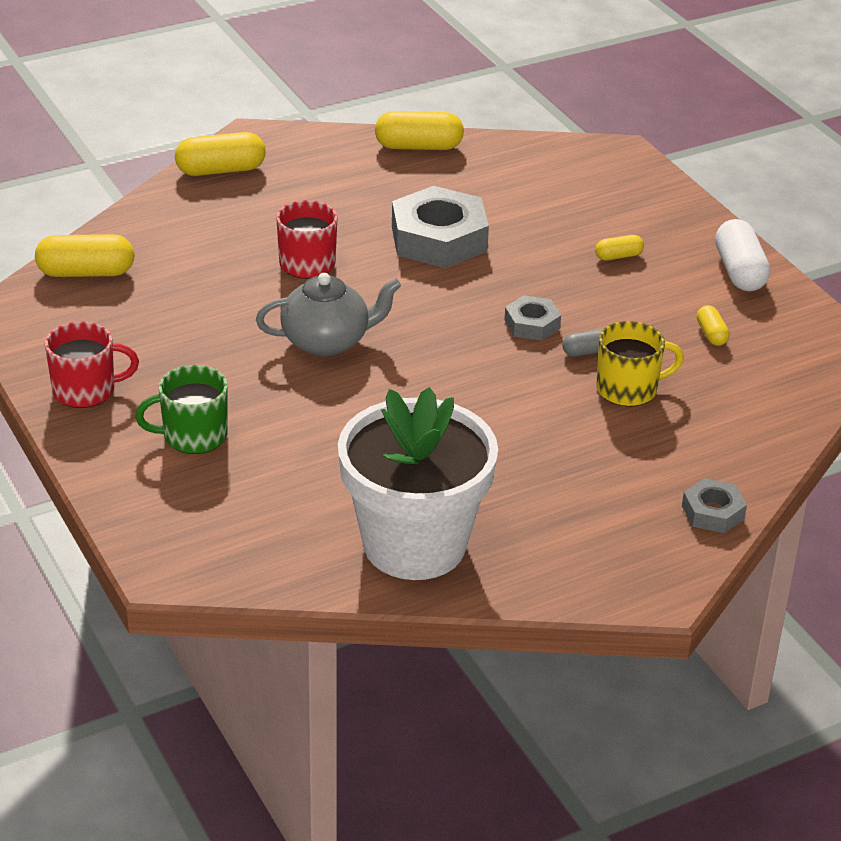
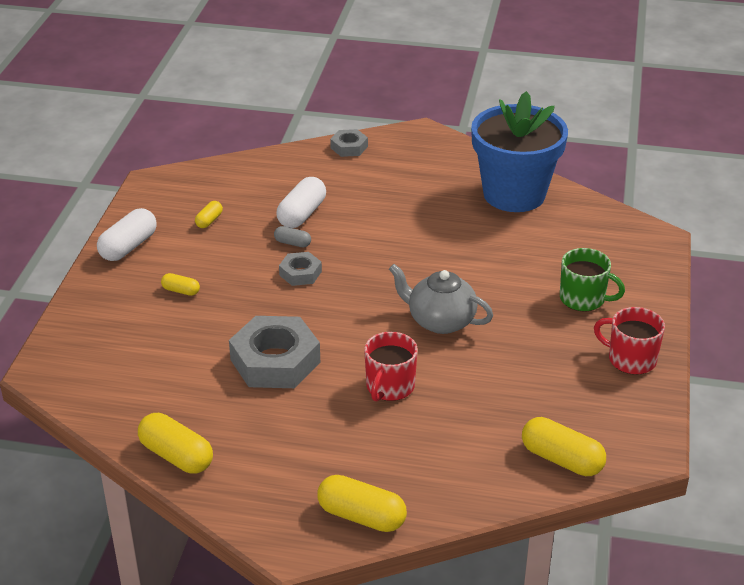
camera: 140 degrees left, 0 degrees up
white flower pot [338,387,498,580] -> blue flower pot [471,91,568,212]
yellow mug [596,321,684,407] -> white capsule [276,177,326,228]

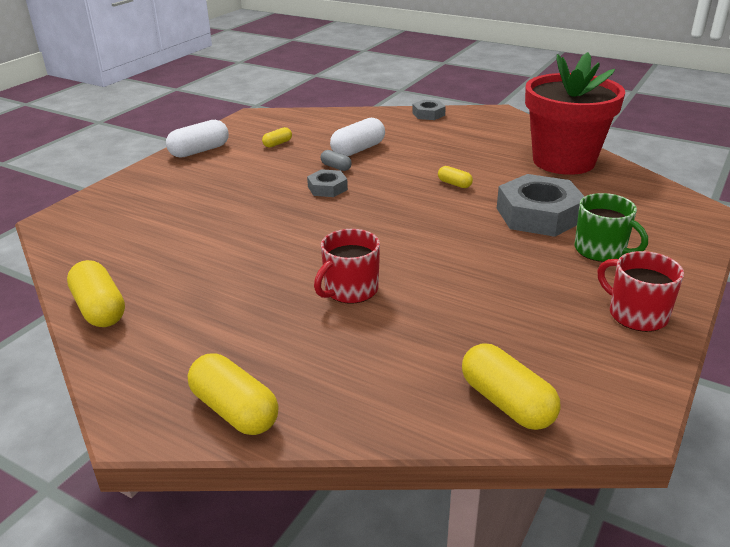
camera: 20 degrees right, 5 degrees down
yellow capsule [161,273,200,296] -> yellow capsule moved to [438,166,473,188]
grey nut [229,316,320,388] -> grey nut moved to [497,174,585,237]
grey teapot [389,264,493,334] -> none
blue flower pot [471,91,568,212] -> red flower pot [525,52,625,175]

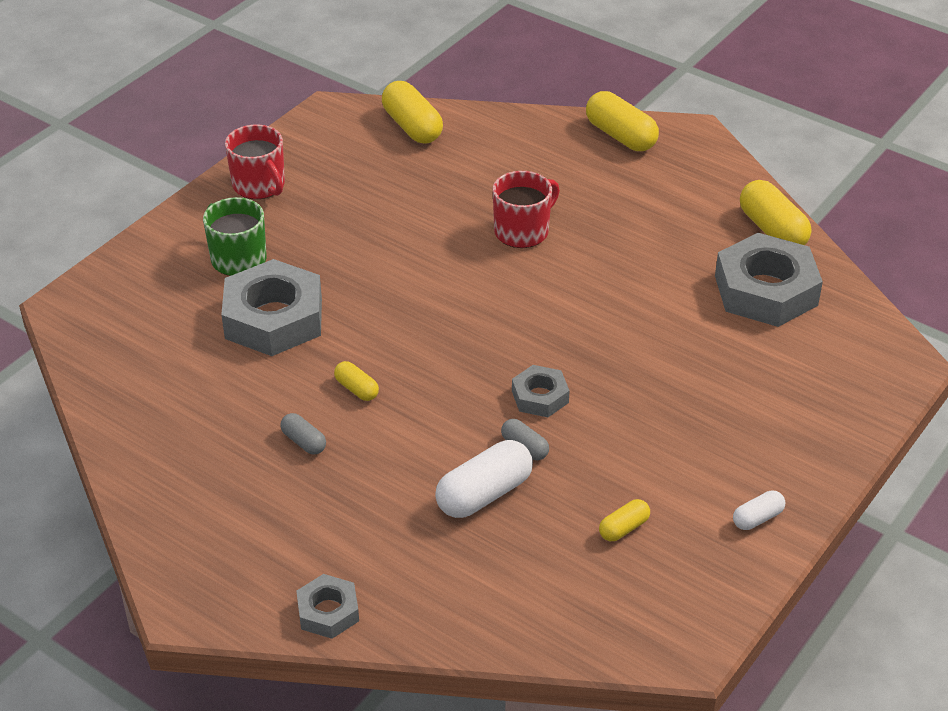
camera: 175 degrees left, 10 degrees up
white capsule [166,120,229,158] -> white capsule [733,491,785,530], size x0.53
red flower pot [525,52,625,175] -> none
none -> grey capsule [280,413,326,455]
none -> grey nut [715,233,823,327]

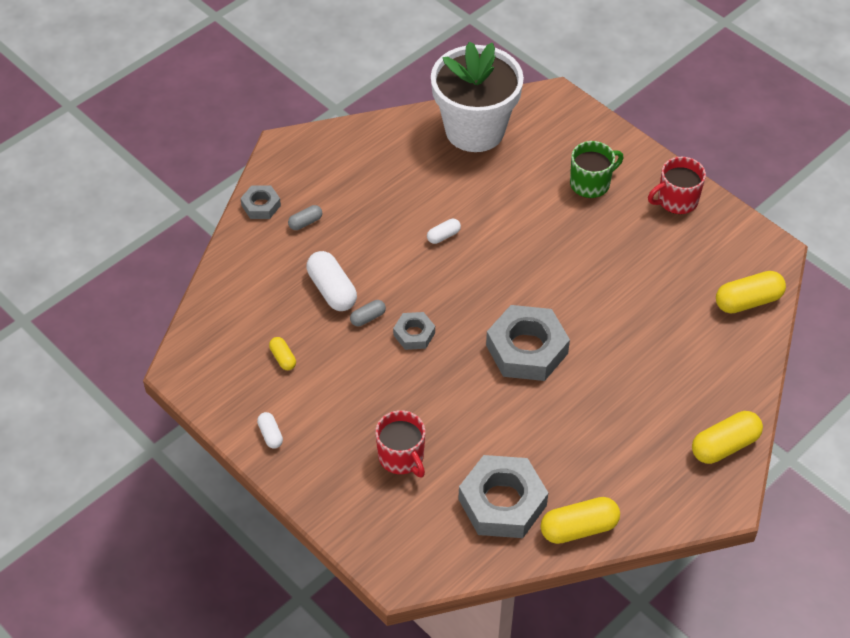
camera: 100 degrees right, 10 degrees up
grey nut [221,259,322,356] -> grey nut moved to [486,305,570,381]
grey capsule [280,413,326,455] -> grey capsule moved to [288,205,322,230]
yellow capsule [334,361,379,401] -> white capsule [427,219,461,244]
red mug [493,171,560,248] -> red mug moved to [375,410,425,478]
none -> white flower pot [431,41,524,152]

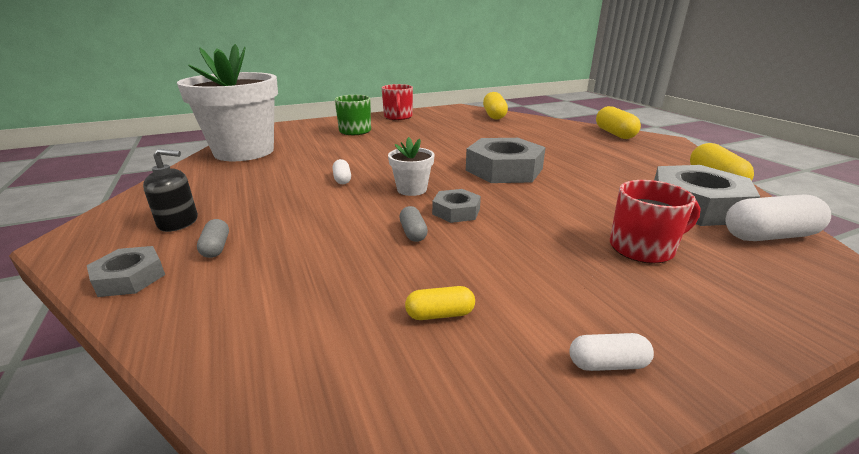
camera: 70 degrees left, 25 degrees down
white capsule [307,251,357,311] -> white capsule moved to [725,194,831,241]
none -> black soap dispenser [143,149,198,232]
none -> white flower pot [388,137,434,196]

